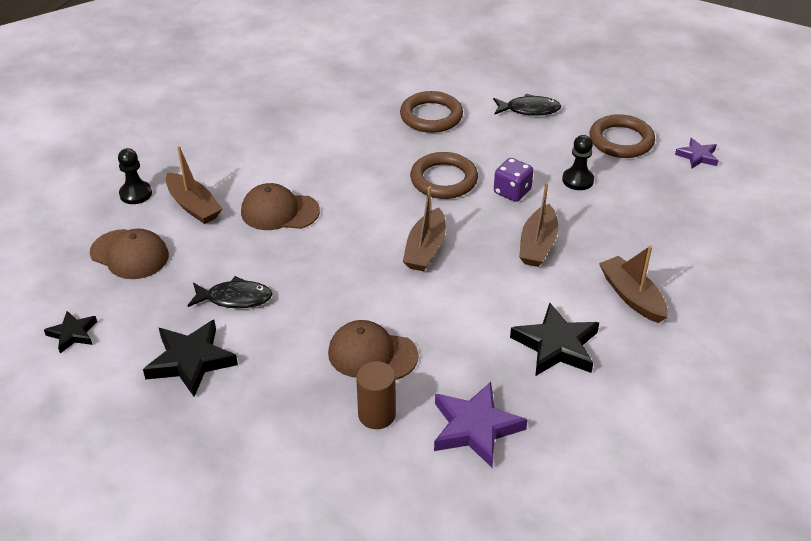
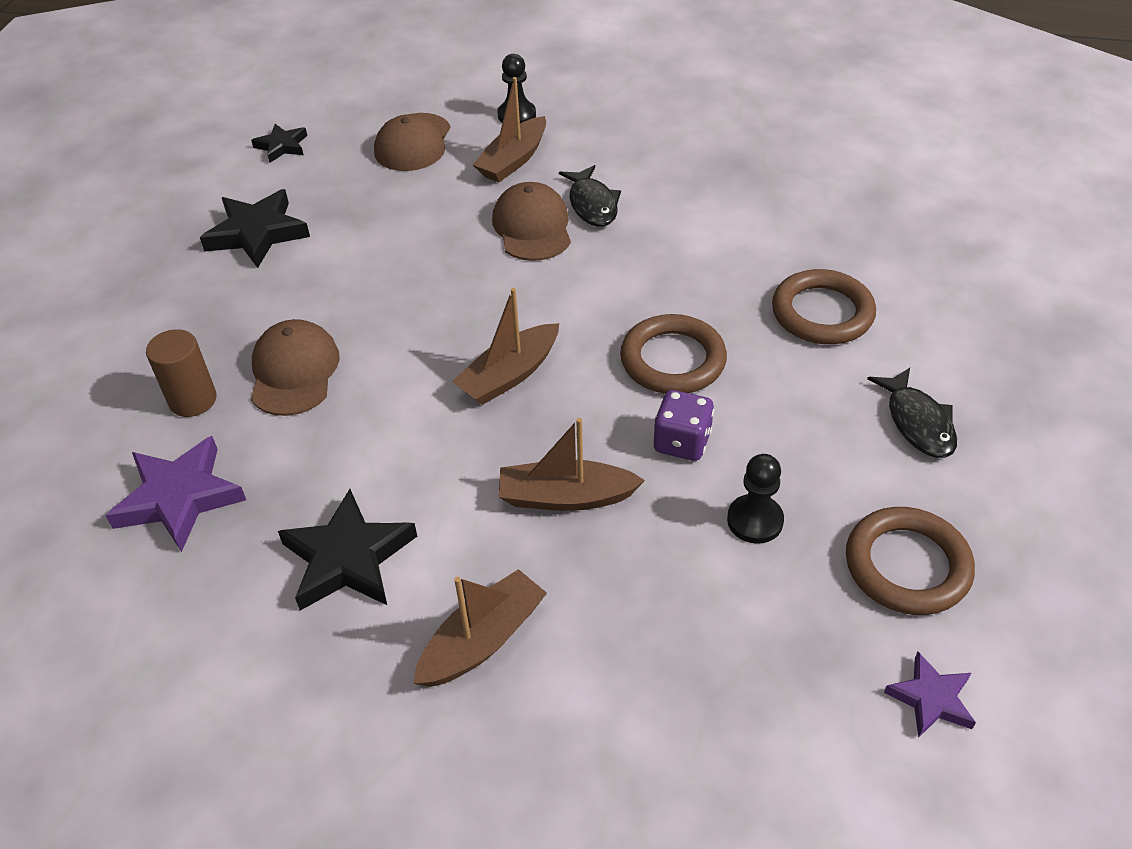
camera: 75 degrees right, 5 degrees up
black fish [188,276,272,308] -> black fish moved to [559,165,621,227]
brown boat [403,186,446,271] -> brown boat turned 45 degrees counterclockwise [452,288,559,405]

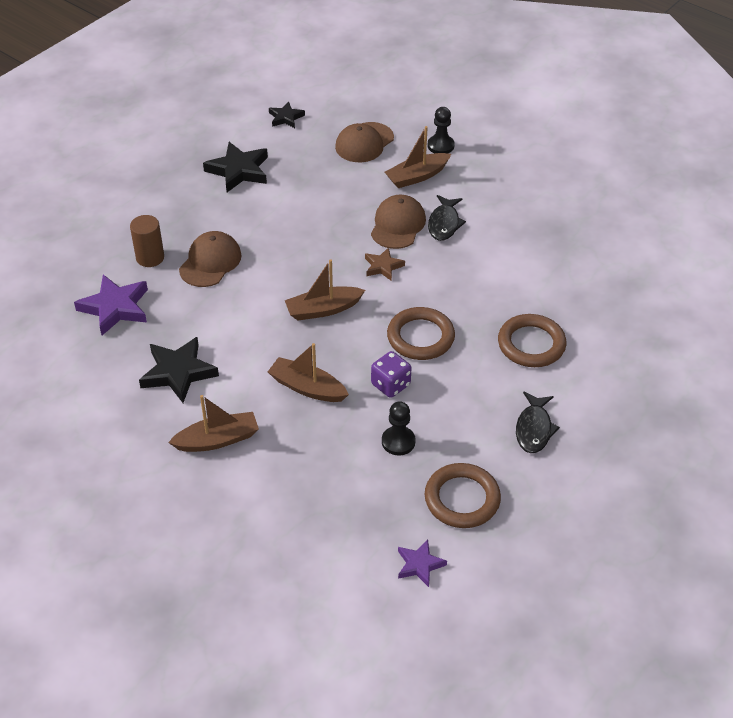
camera: 25 degrees right, 0 degrees up
none -> brown star [365,247,405,281]

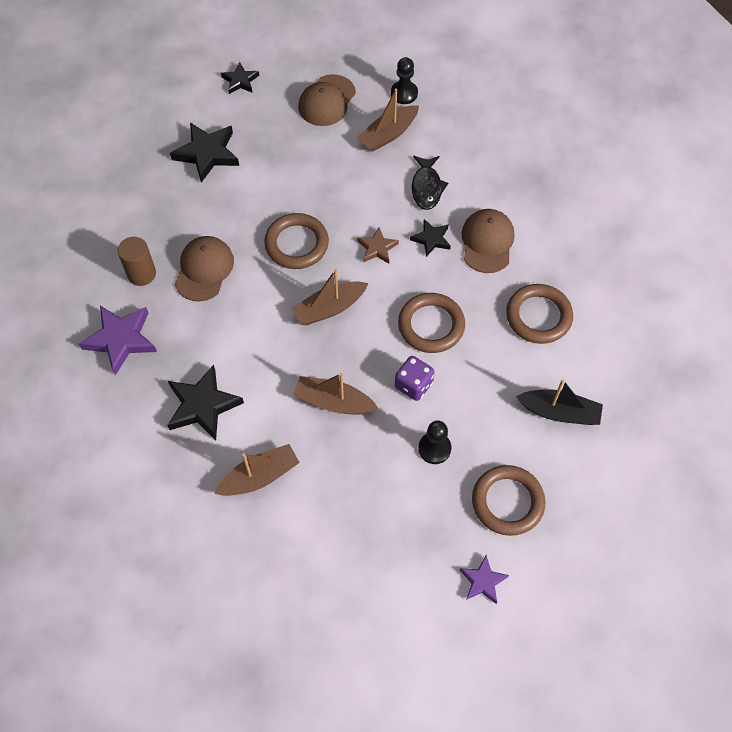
camera: 10 degrees left, 15 degrees up
brown cap [371,195,426,249] -> brown cap moved to [462,209,515,273]
black fish [516,392,560,453] -> black boat [516,379,603,425]
none -> brown ring [264,213,329,269]
none -> black star [410,219,451,257]

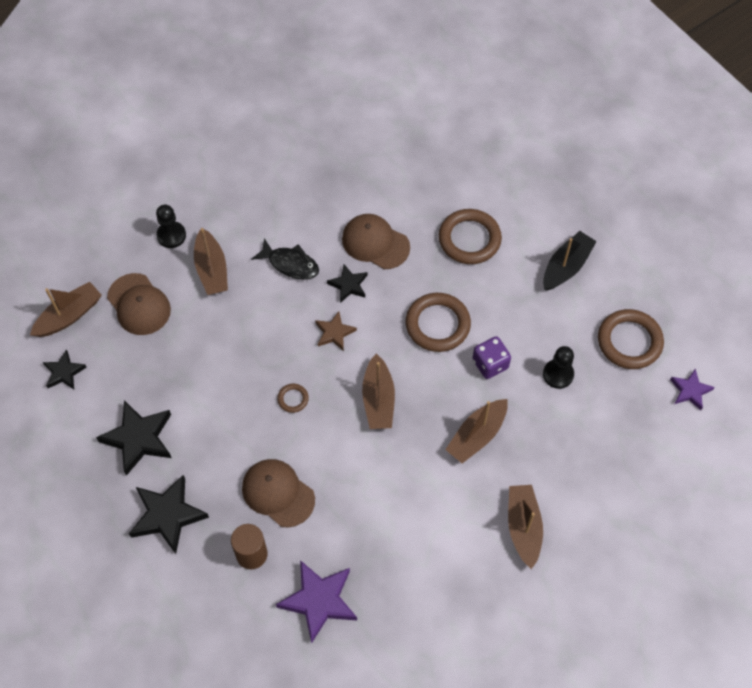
camera: 65 degrees left, 0 degrees up
black star [167,365,244,440] -> black star moved to [129,475,209,554]
brown ring [264,213,329,269] -> brown ring [277,384,309,413], size x0.47
none -> brown boat [30,282,102,337]

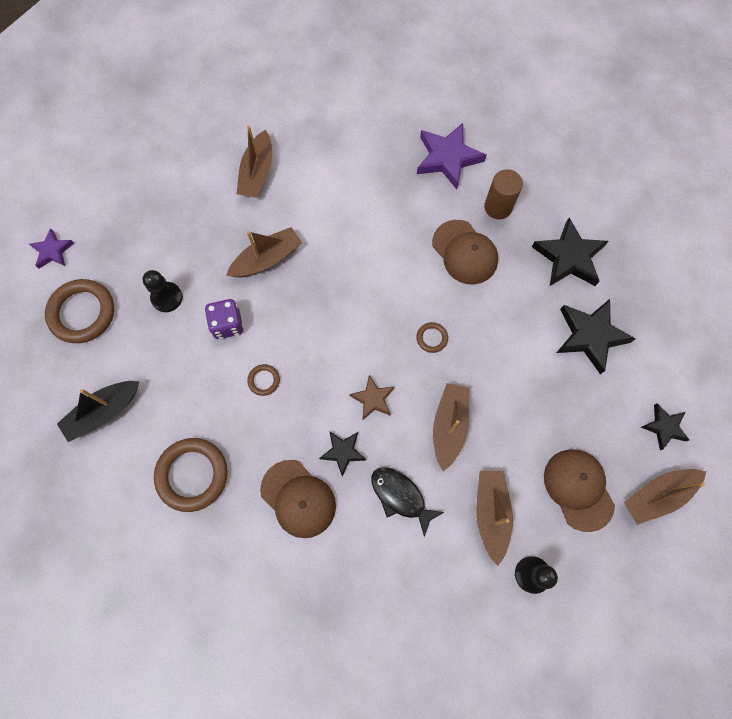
camera: 165 degrees left, 10 degrees up
brown boat [362,354,395,429] -> brown boat moved to [433,383,469,471]
brown ring [405,293,471,352] -> brown ring [247,364,280,396], size x0.47

